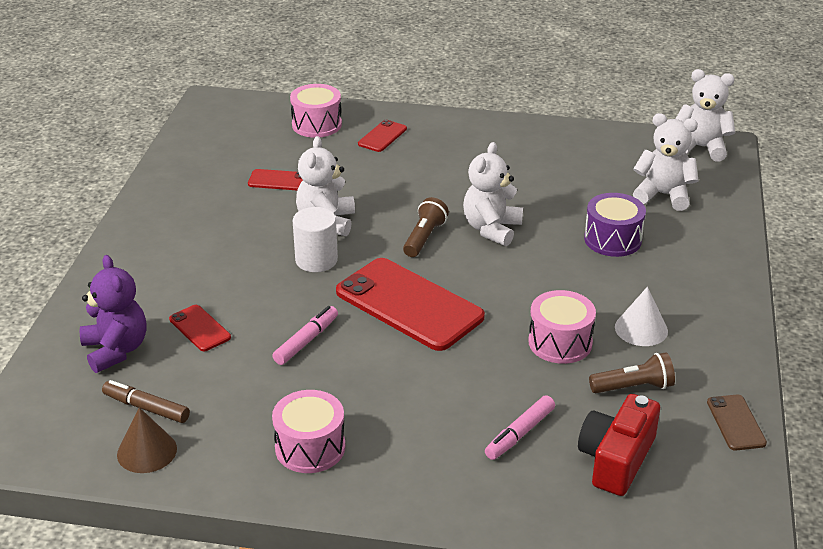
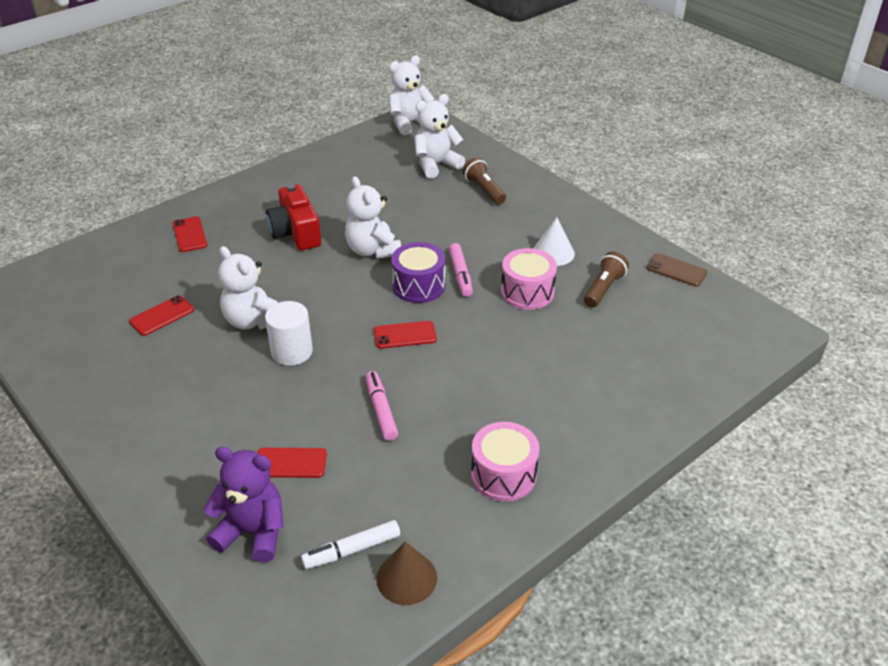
camera: 50 degrees left, 5 degrees up
brown marker [102,380,190,423] -> white marker [301,520,400,569]
pink drum [290,84,342,138] -> none
red phone [336,258,485,351] -> red phone [374,321,437,349], size x0.46
brown flashlight [403,197,449,257] -> brown flashlight moved to [463,157,506,205]
pink marker [485,395,555,460] -> pink marker moved to [449,243,473,297]
red camera [578,394,660,496] -> red camera moved to [266,184,321,250]
purple drum [584,193,646,257] -> purple drum moved to [391,242,445,303]

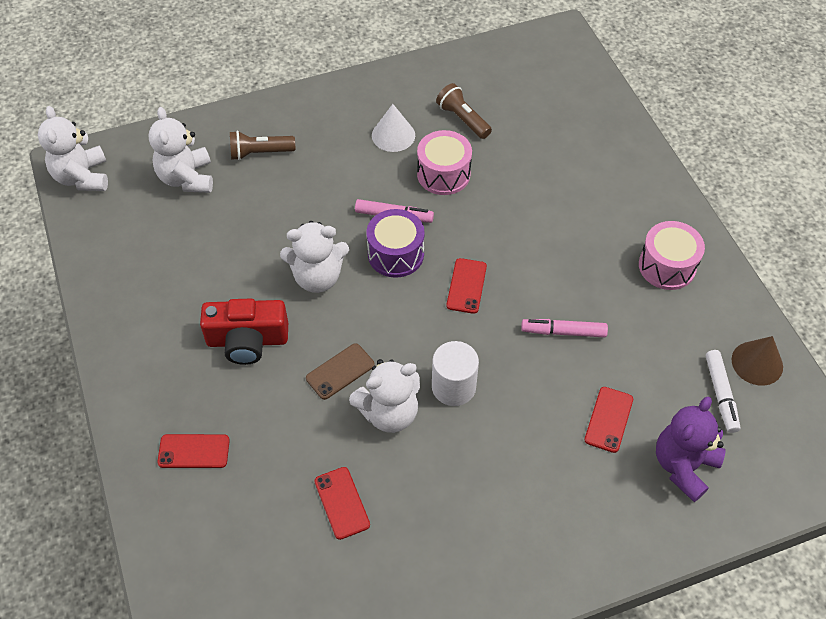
camera: 70 degrees left, 15 degrees up
brown phone [646,253,707,286] -> brown phone moved to [306,343,375,400]

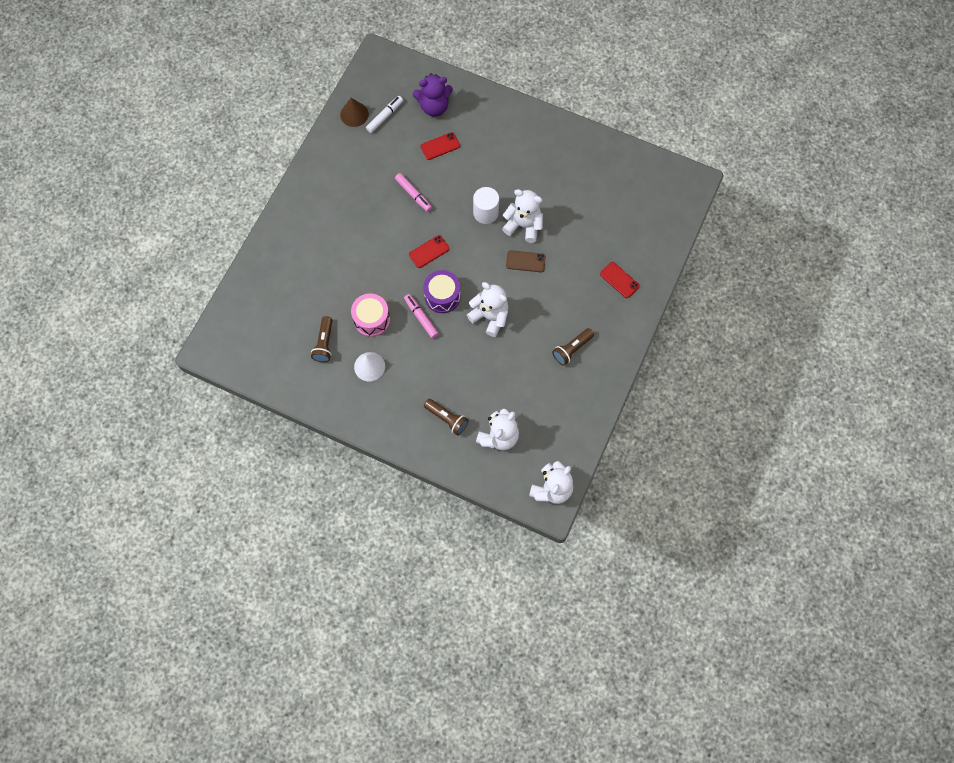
camera: 135 degrees left, 15 degrees up
red camera [200,298,288,365] -> none
red phone [315,467,370,540] -> none
pink drum [639,221,705,290] -> none
none -> brown flashlight [552,328,594,365]

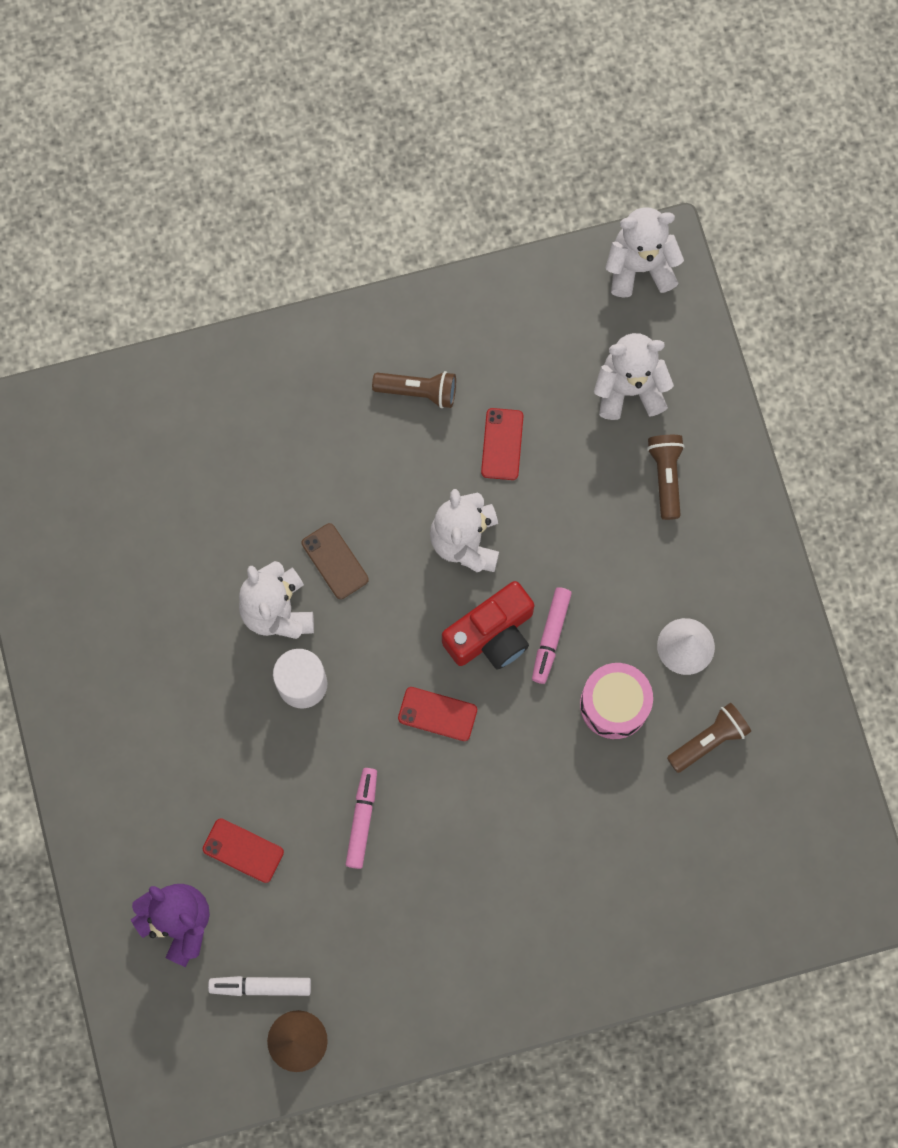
camera: 130 degrees left, 5 degrees up
purple drum [423,270,461,313] -> red camera [442,581,534,669]
red phone [600,262,640,298] -> red phone moved to [481,408,524,480]

